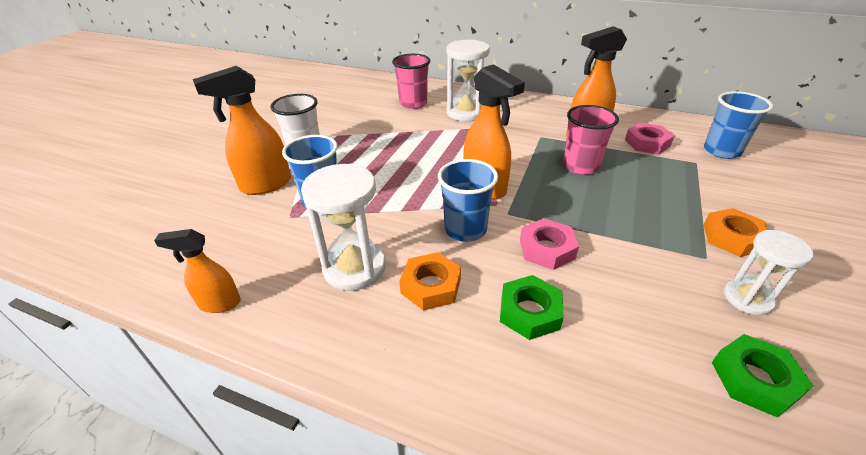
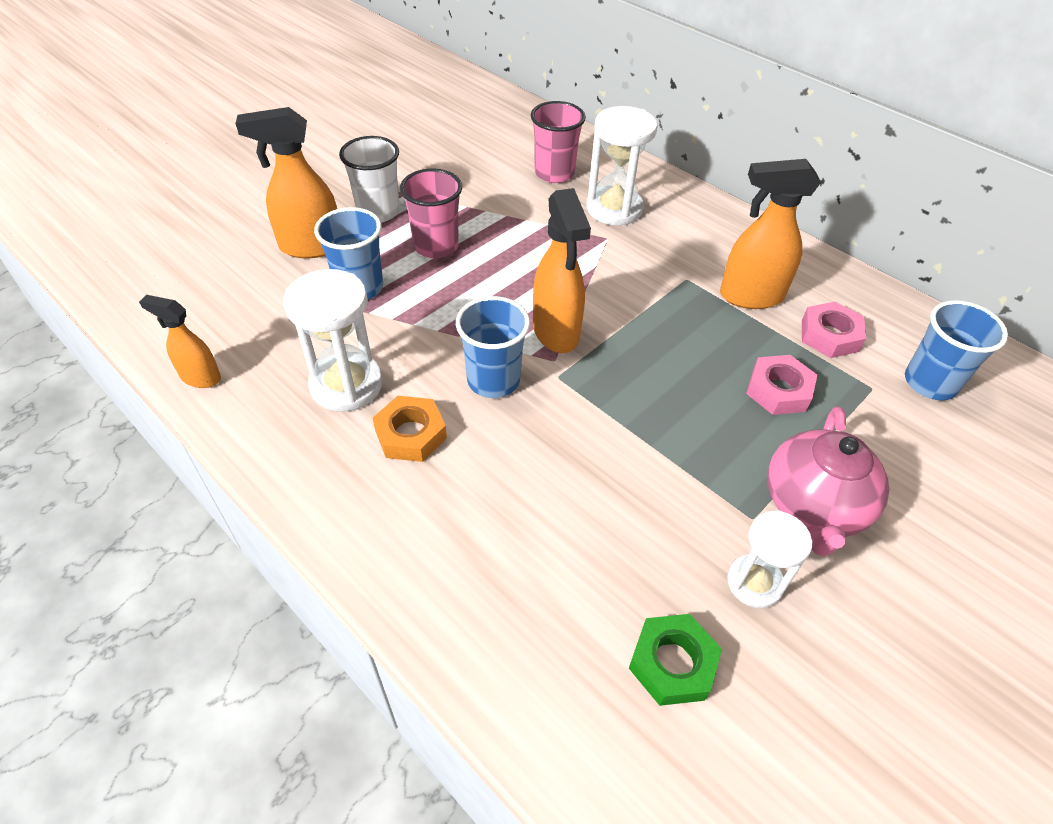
camera: 20 degrees right, 10 degrees up
green nut [500,275,564,340] -> none
pink nut [520,218,579,270] -> pink nut moved to [746,355,817,415]
pink cup [563,105,619,175] -> pink cup moved to [400,168,462,258]
orange nut [703,208,768,257] -> pink teapot [767,406,889,556]

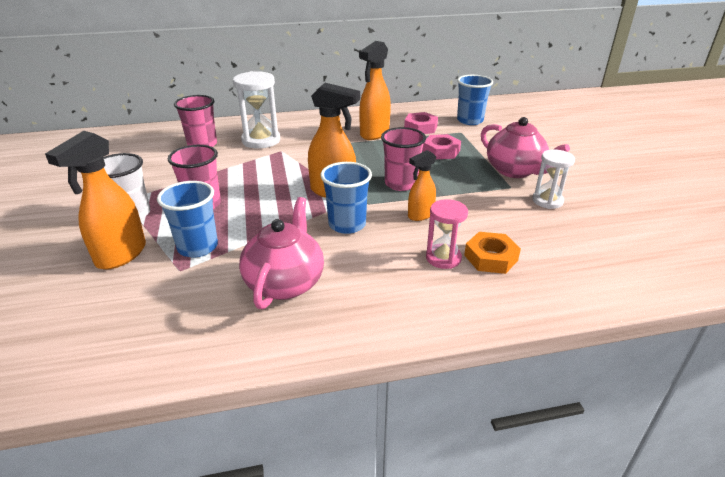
camera: 55 degrees left, 15 degrees down
orange spray bottle [139,295,221,388] -> orange spray bottle moved to [408,150,436,221]
white hourglass [283,269,383,412] -> pink teapot [239,197,324,309]
orange nut [373,396,447,462] -> orange nut moved to [464,232,521,274]
green nut [629,614,722,706] -> none
none -> pink cup [381,127,426,191]
none -> pink hourglass [426,199,468,269]

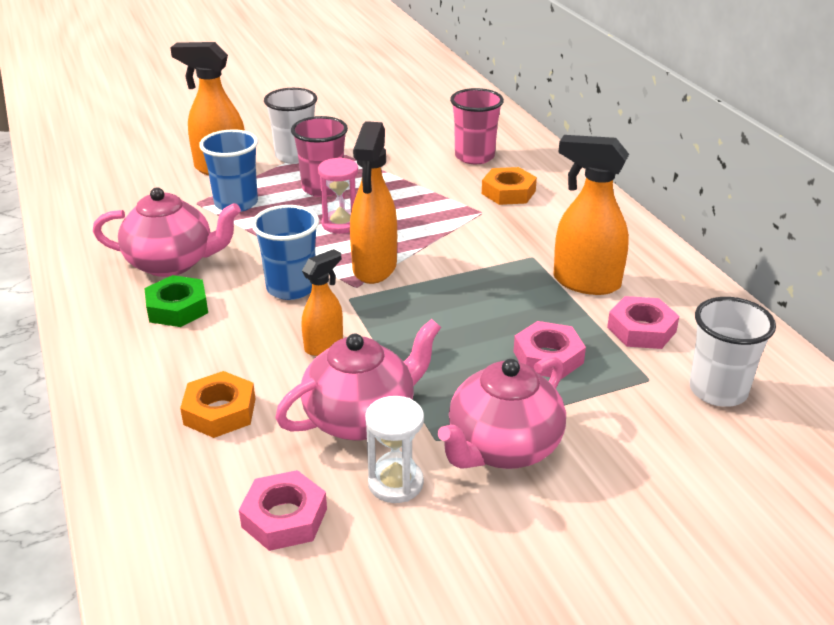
camera: 80 degrees right, 0 degrees up
white hourglass [233,71,280,149] -> orange nut [482,167,537,205]
pink cup [381,127,426,191] -> none
orange spray bottle [408,150,436,221] -> orange spray bottle turned 90 degrees clockwise [302,249,343,356]
pink hourglass [426,199,468,269] -> pink hourglass moved to [318,157,358,234]
blue cup [457,75,493,125] -> white cup [690,297,776,407]
none -> green nut [144,275,208,327]
none -> pink nut [239,470,327,551]
none -> pink teapot [275,319,441,441]

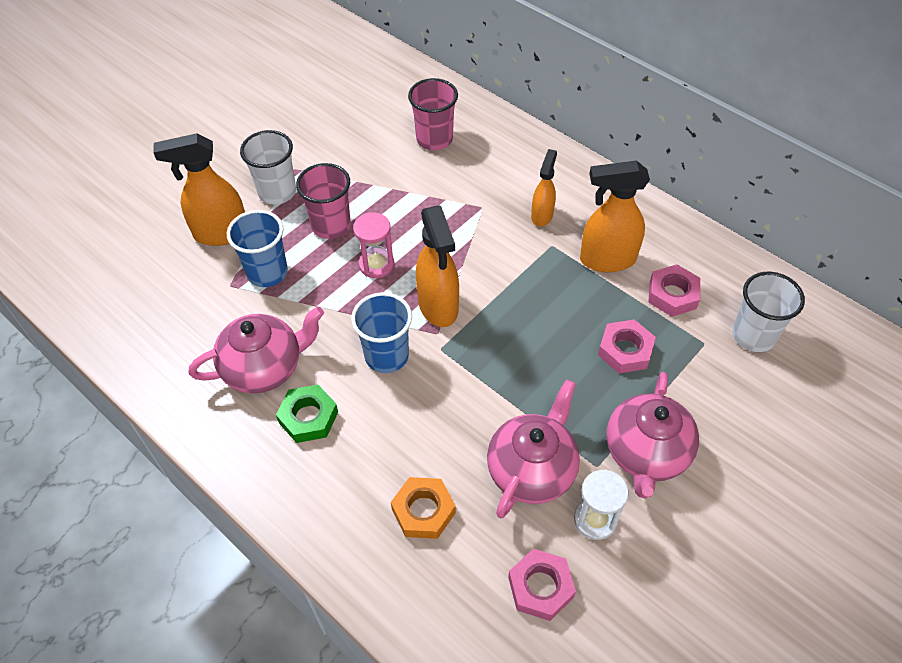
camera: 25 degrees left, 20 degrees up
orange spray bottle [302,249,343,356] -> orange spray bottle moved to [531,149,557,227]
orange nut [482,167,537,205] -> none

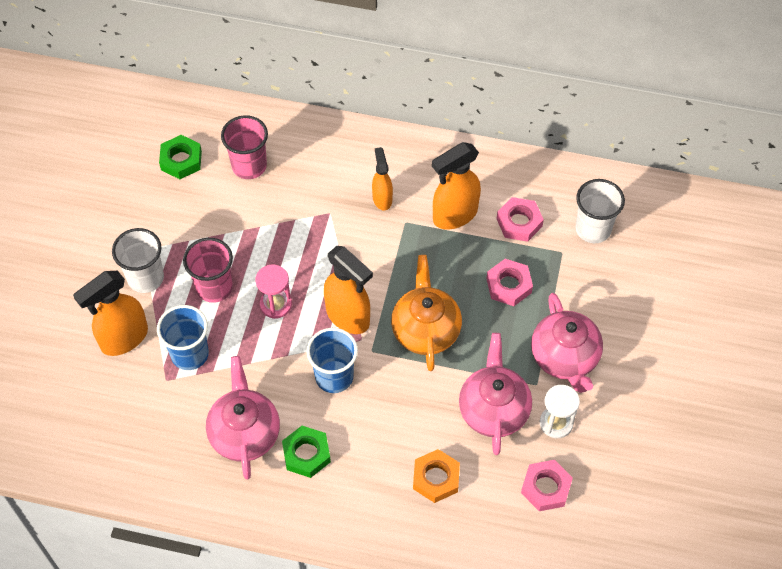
camera: 30 degrees left, 5 degrees up
pink teapot [189,307,324,393] -> pink teapot turned 45 degrees counterclockwise [206,356,280,479]
none -> green nut [159,135,202,179]
none -> orange teapot [391,255,462,371]

